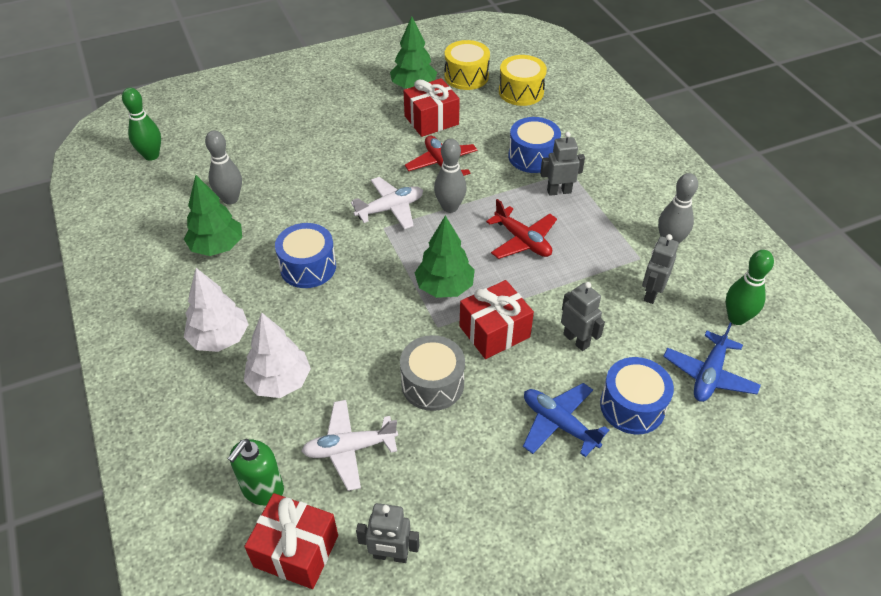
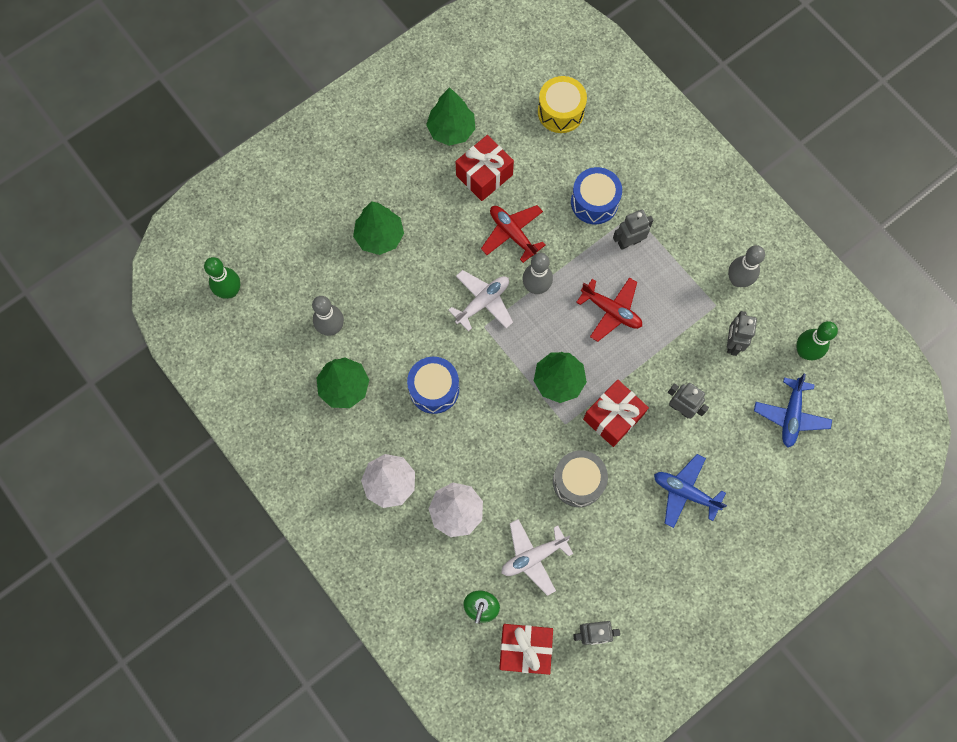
camera: 15 degrees left, 25 degrees up
yellow drum [445,40,490,90] -> none
blue drum [600,357,674,434] -> none
none -> green tree [353,201,404,255]

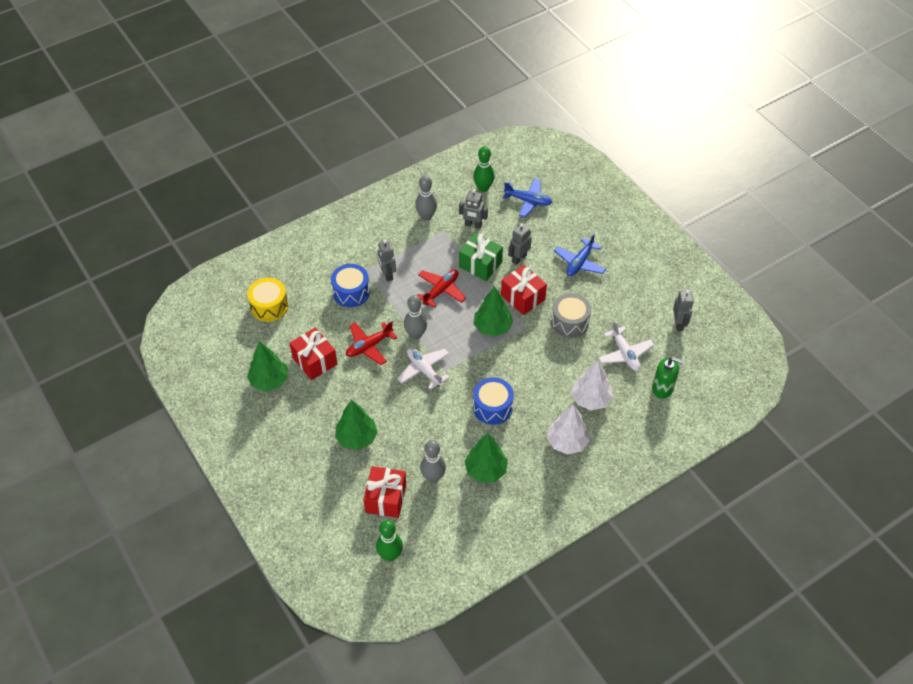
camera: 85 degrees left, 20 degrees down
red gift [499,624,553,675] -> red gift moved to [363,466,406,518]
none -> green gift [459,233,503,281]

